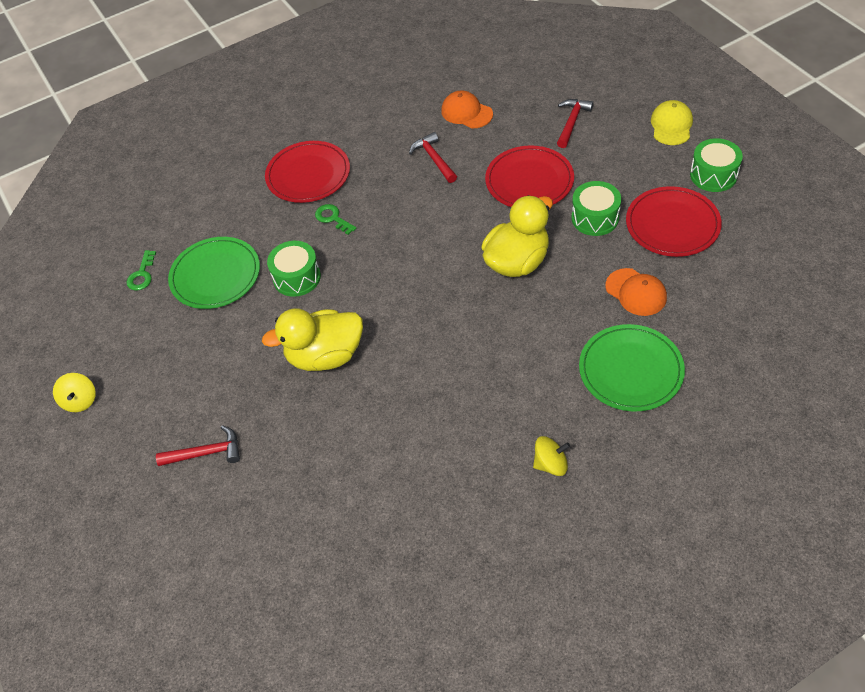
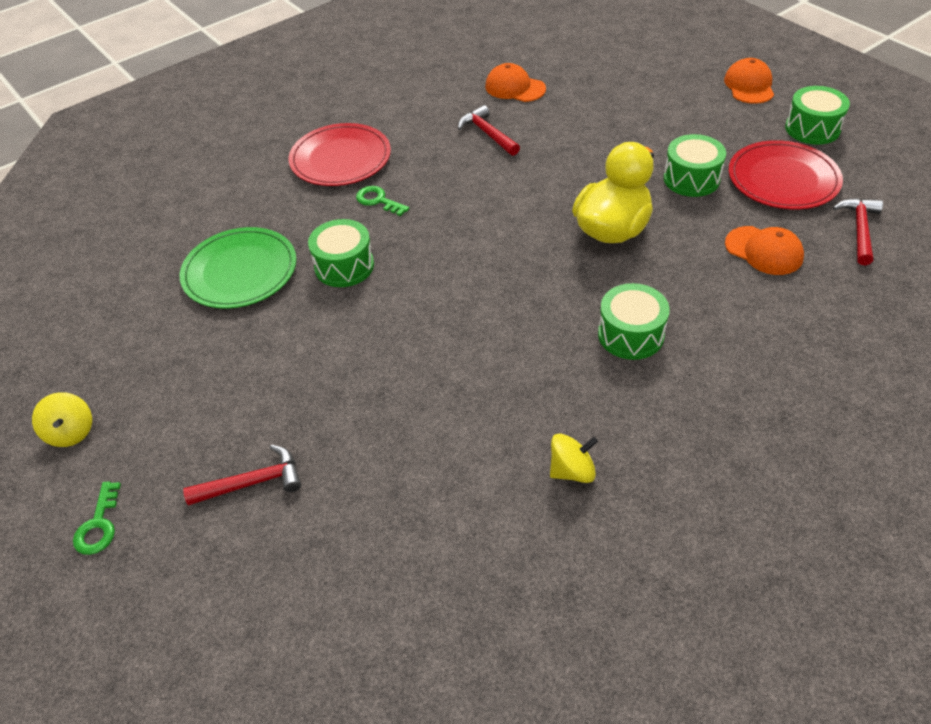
camera: 10 degrees left, 5 degrees down
green key [127,250,156,291] -> green key moved to [73,481,121,555]
yellow duck [262,308,363,371] -> none
red plate [485,145,574,207] -> none
yellow spinning top [533,436,570,476] -> yellow spinning top moved to [550,434,598,483]
red hammer [557,99,593,148] -> red hammer moved to [833,198,883,265]
green plate [579,324,685,411] -> none
yellow cap [651,100,693,145] -> orange cap [724,58,774,104]
none -> green drum [598,283,670,360]

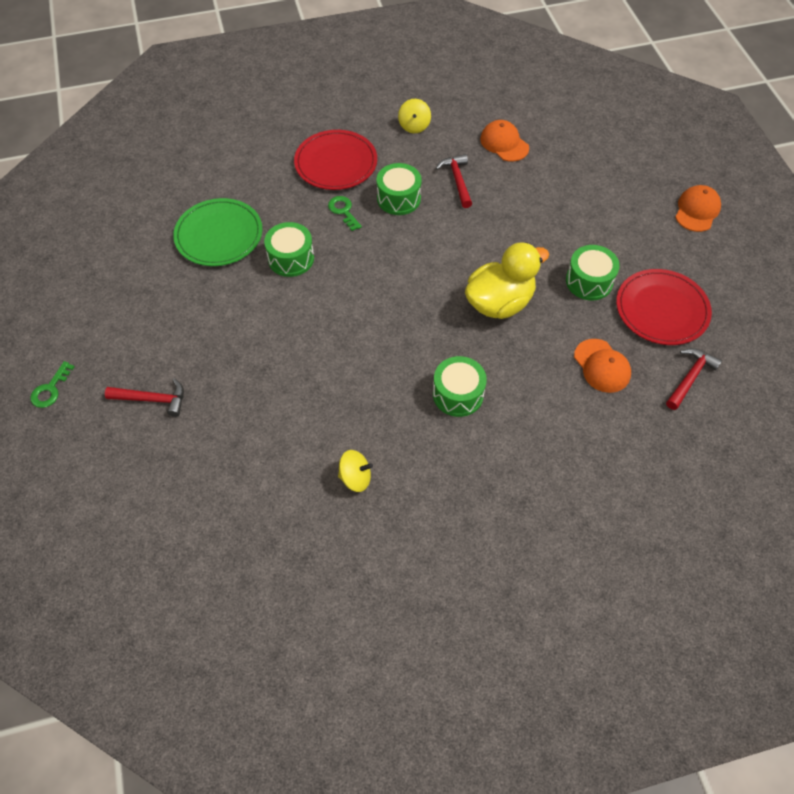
camera: 20 degrees right, 10 degrees up
yellow spinning top [32,392,92,447] -> yellow spinning top moved to [398,99,431,133]
green drum [785,86,850,145] -> green drum moved to [377,163,421,215]

